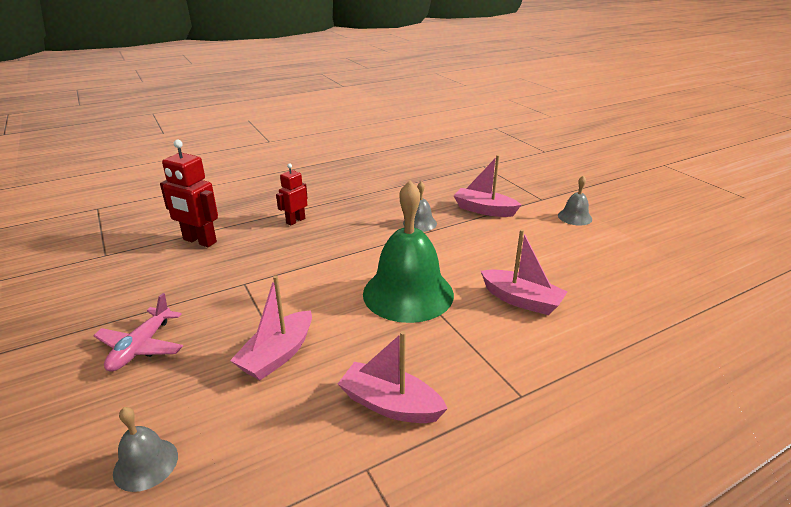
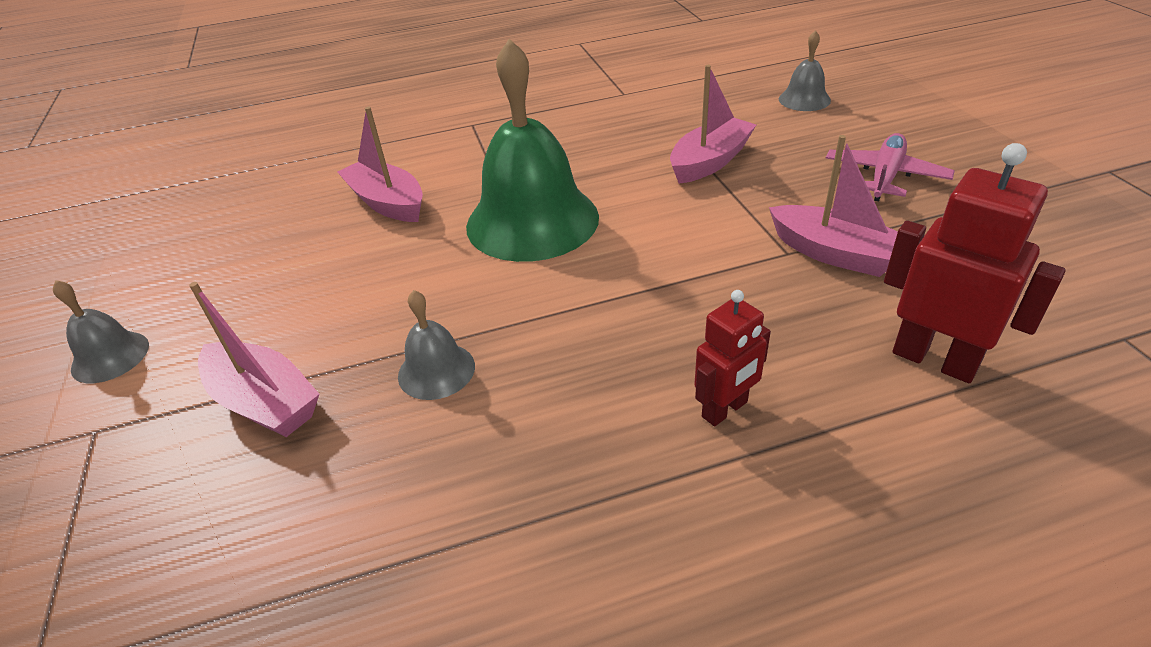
camera: 165 degrees left, 10 degrees up
pink boat [338,331,448,423] -> pink boat moved to [769,135,898,277]

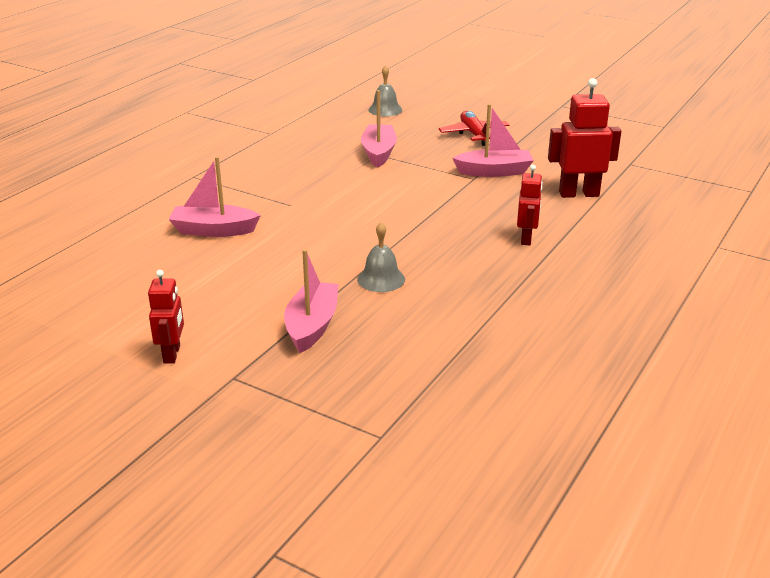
camera: 45 degrees left, 10 degrees down
grey bell [53,280,149,383] -> red robot [148,270,184,364]
pink boat [189,282,319,437] -> pink boat turned 75 degrees counterclockwise [284,249,338,353]
green bell [466,39,599,262] -> none
pink plane [826,133,955,201] -> red plane [439,111,509,146]

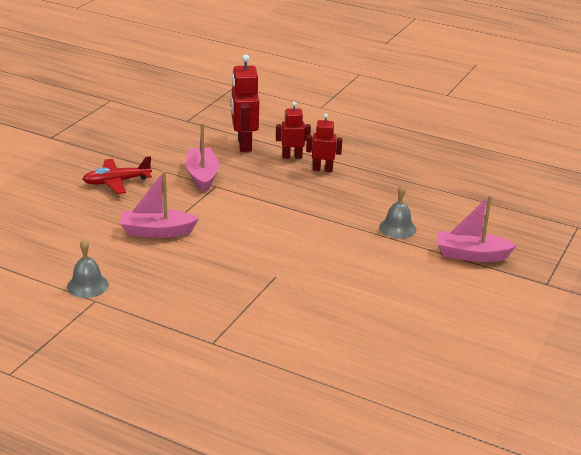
camera: 95 degrees left, 0 degrees up
red robot [148,270,184,364] -> red robot moved to [276,102,311,159]
pink boat [169,156,261,237] -> none
grey bell [368,65,402,116] -> grey bell moved to [67,239,109,298]

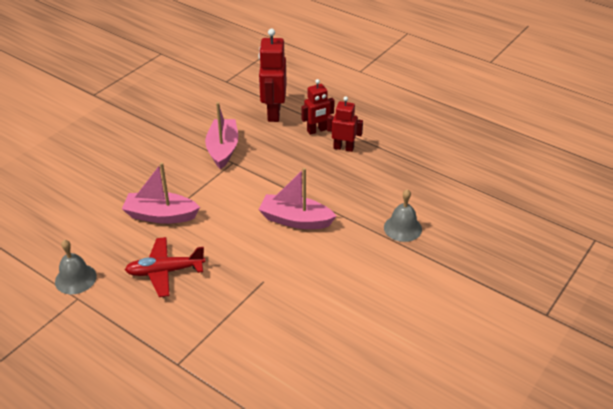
camera: 10 degrees right, 10 degrees up
red plane [83,156,152,194] -> red plane moved to [125,237,206,297]
red robot [276,102,311,159] -> red robot turned 150 degrees clockwise [301,79,335,135]
pink boat [438,195,517,262] -> pink boat moved to [259,168,336,229]

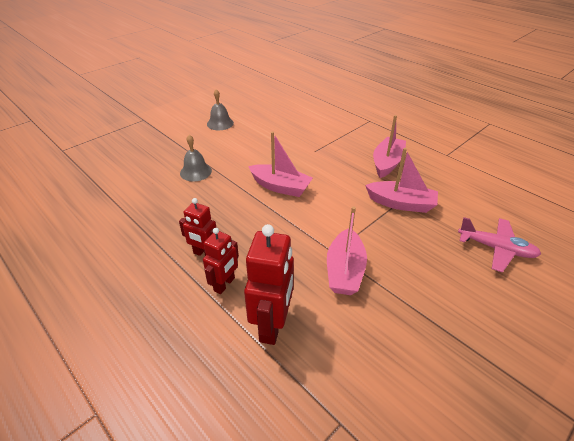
camera: 170 degrees left, 0 degrees up
grey bell [55,240,97,294] -> grey bell moved to [207,89,234,130]
red plane [125,237,206,297] -> pink boat [373,115,406,178]
red robot [301,79,335,135] -> red robot turned 135 degrees clockwise [203,228,239,294]
none -> pink plane [458,217,541,273]

